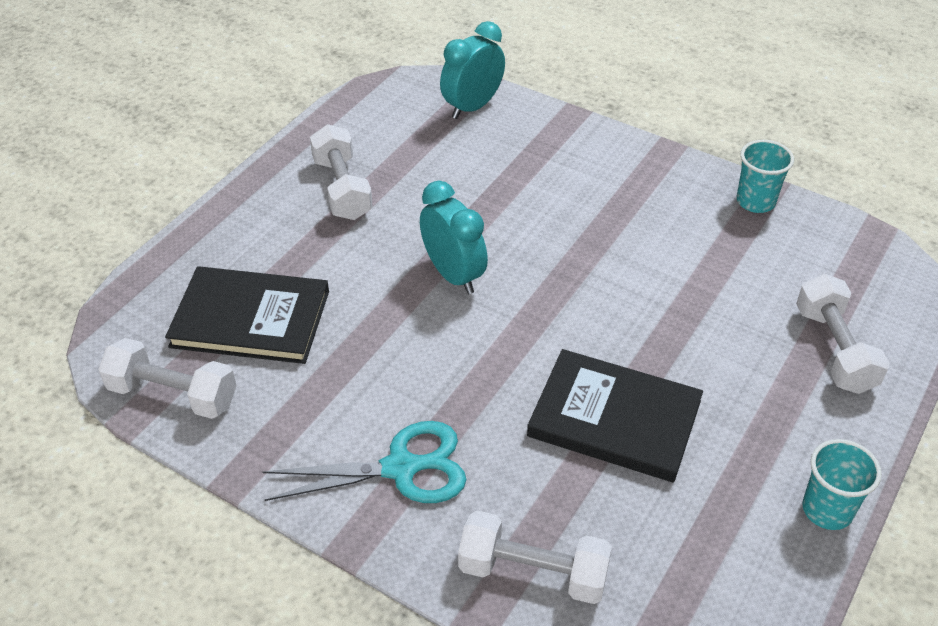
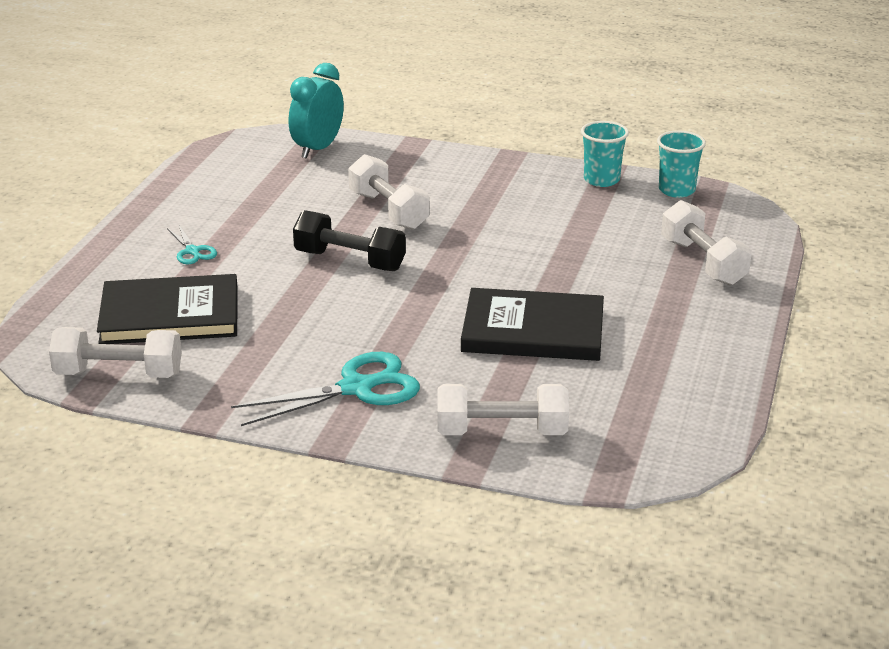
camera: 15 degrees left, 15 degrees down
white dumbbell [310,124,373,220] -> white dumbbell moved to [348,154,430,230]
turquoise clock [420,181,488,294] -> black dumbbell [293,210,406,271]
turquoise cup [802,439,882,530] -> turquoise cup moved to [657,130,706,198]
none -> turquoise scissors [167,225,217,264]

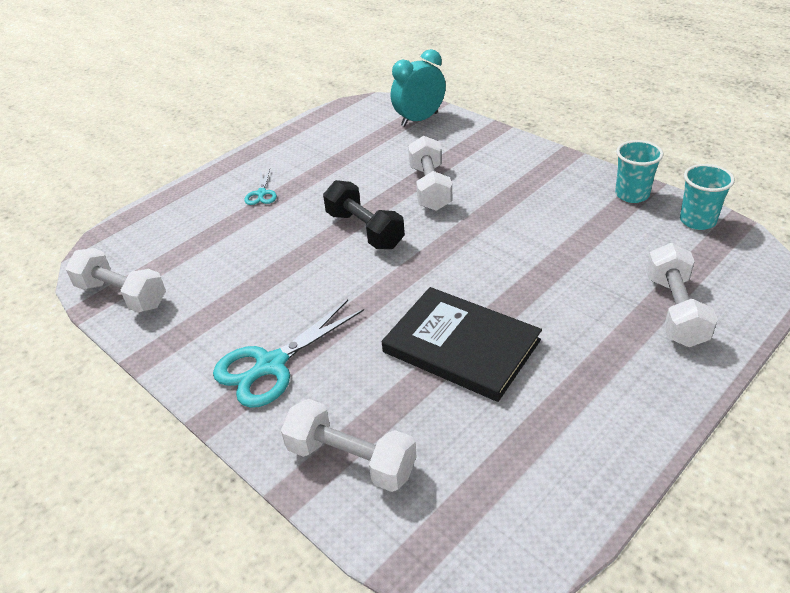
camera: 30 degrees right, 10 degrees up
black book [97,274,238,344] -> none
turquoise scissors [231,352,420,426] -> turquoise scissors turned 135 degrees clockwise [213,300,364,408]

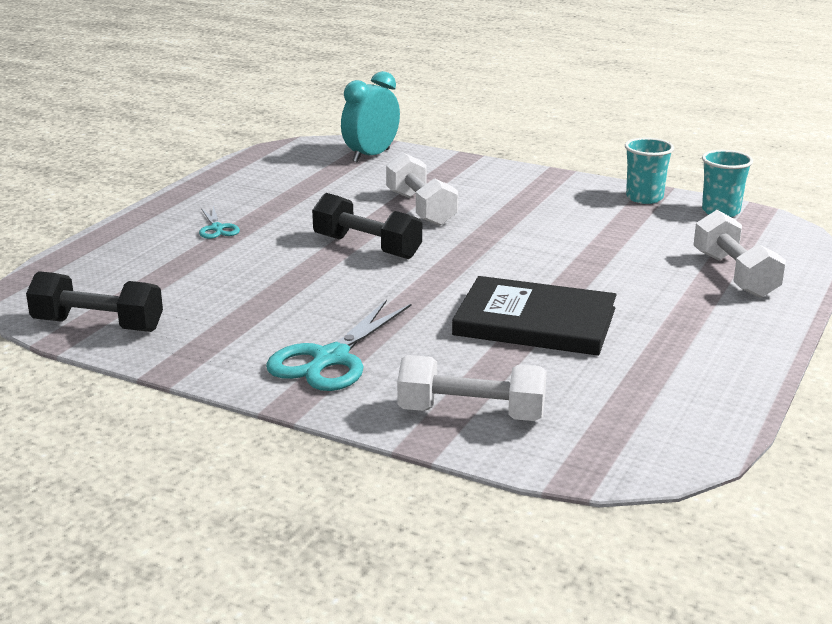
camera: 20 degrees left, 15 degrees down
white dumbbell [66,248,166,313] -> black dumbbell [26,271,163,332]

